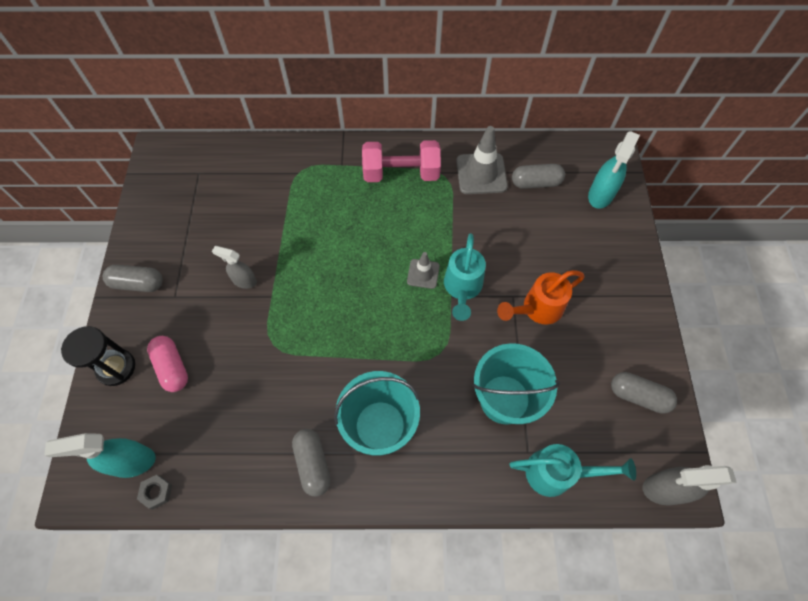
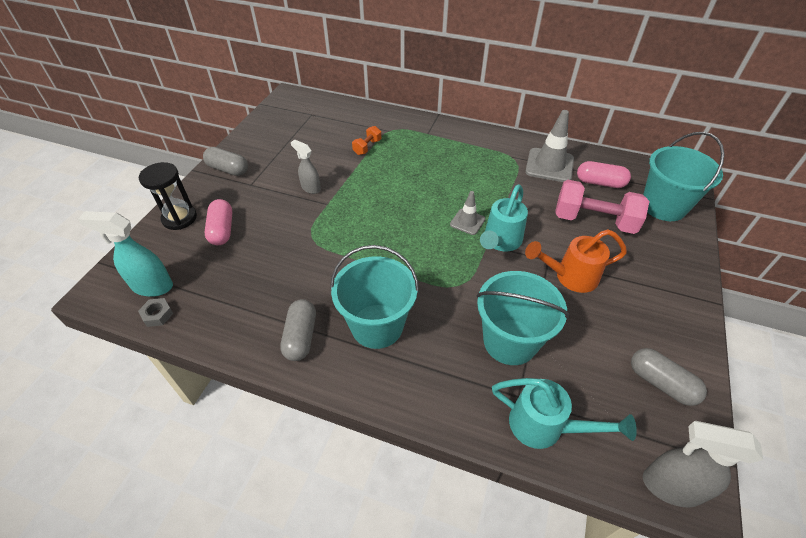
camera: 20 degrees right, 15 degrees down
pink dumbbell [362,140,441,182] -> pink dumbbell moved to [555,180,650,234]
grey capsule [512,164,565,189] -> pink capsule [577,161,631,188]
turquoise spray bottle [588,131,640,209] -> turquoise bucket [643,132,725,221]
none -> orange dumbbell [352,126,381,155]

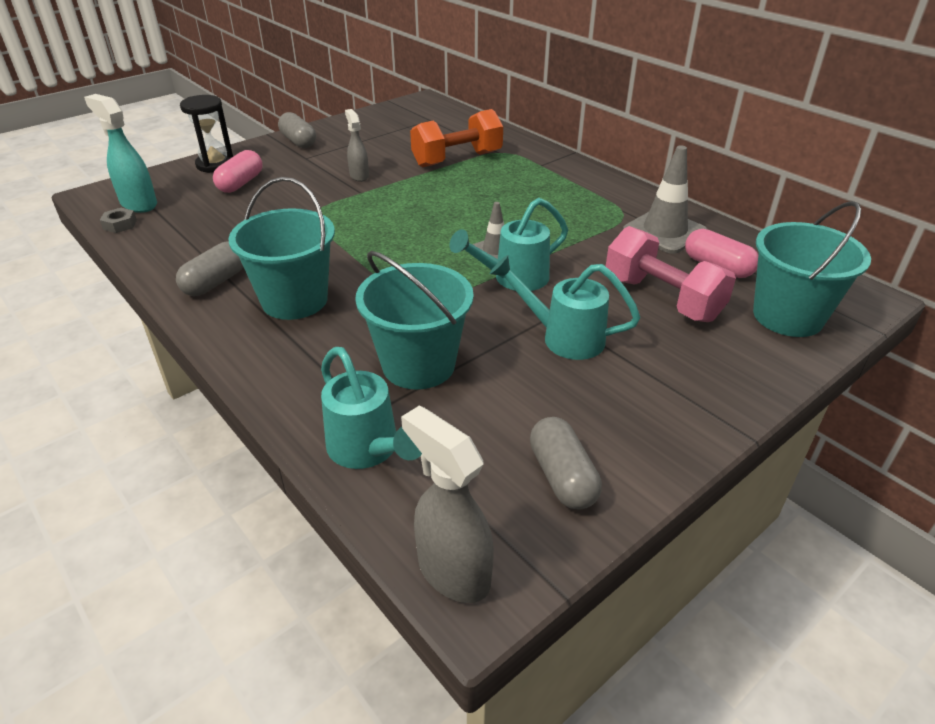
camera: 30 degrees right, 10 degrees down
orange dumbbell [352,126,381,155] -> orange dumbbell [410,109,503,167], size x2.07
orange watering can [525,229,627,293] -> turquoise watering can [489,255,640,360]

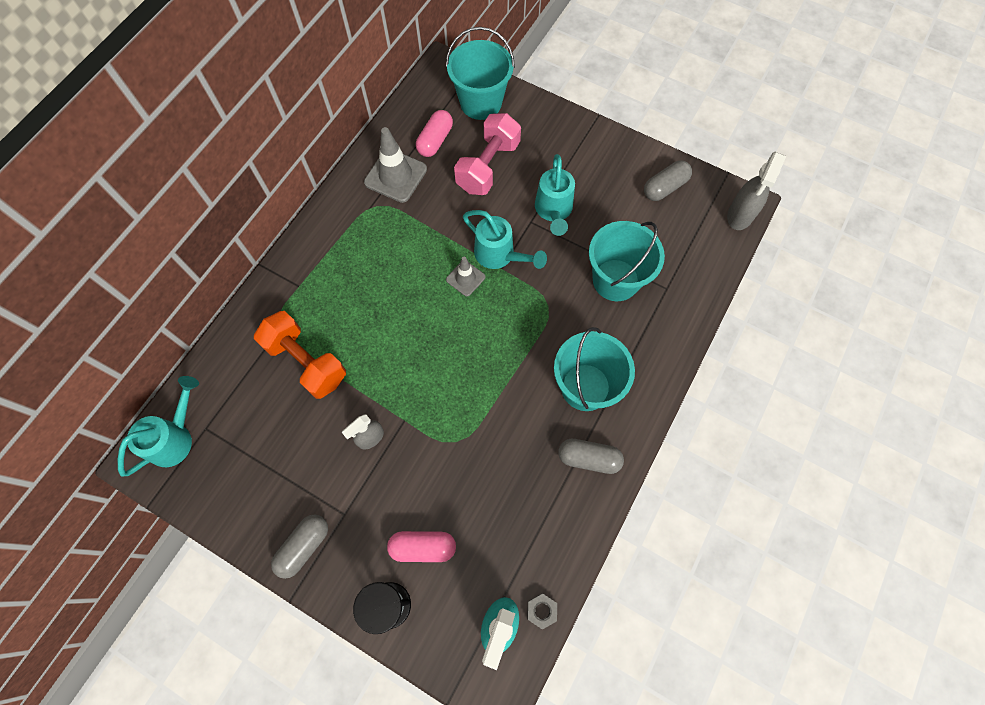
camera: 110 degrees left, 30 degrees up
turquoise watering can [321,347,422,469] -> turquoise watering can moved to [118,376,199,476]

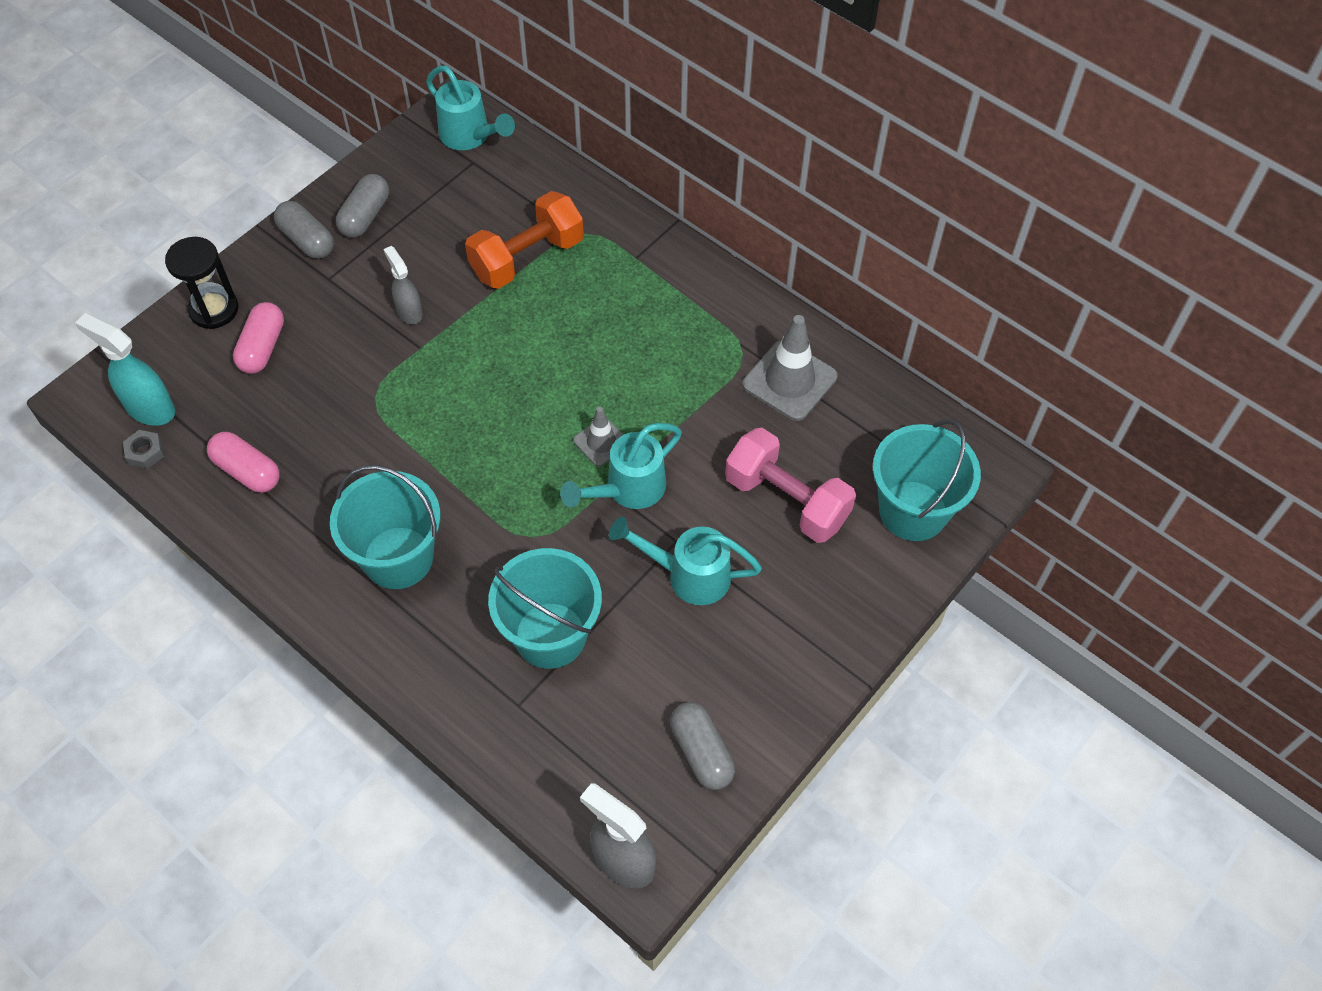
camera: 100 degrees right, 10 degrees down
pink capsule [416,110,453,157] -> pink capsule moved to [207,432,280,493]
grey capsule [558,439,624,474] -> grey capsule moved to [336,174,389,238]

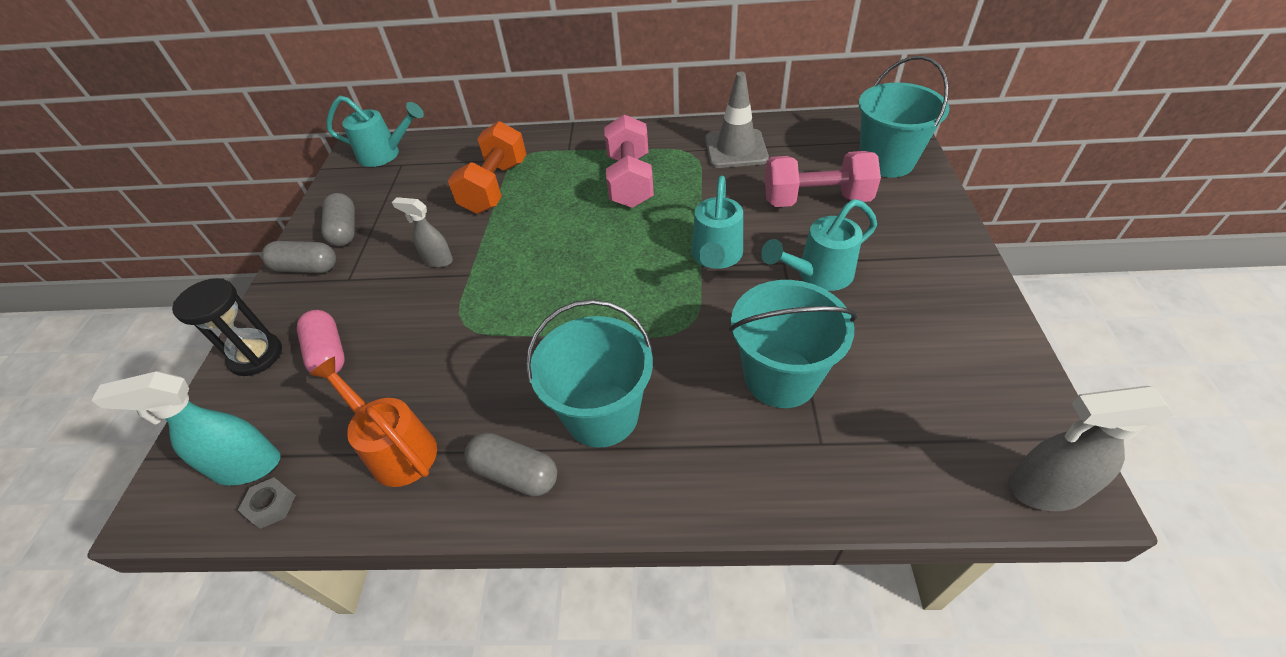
camera: 35 degrees left, 10 degrees down
pink capsule [207,432,280,493] -> orange watering can [309,357,437,487]
grey traffic cone [573,407,624,467] -> none
grey capsule [670,702,735,790] -> grey capsule moved to [465,433,557,496]
none -> pink dumbbell [604,114,654,208]

